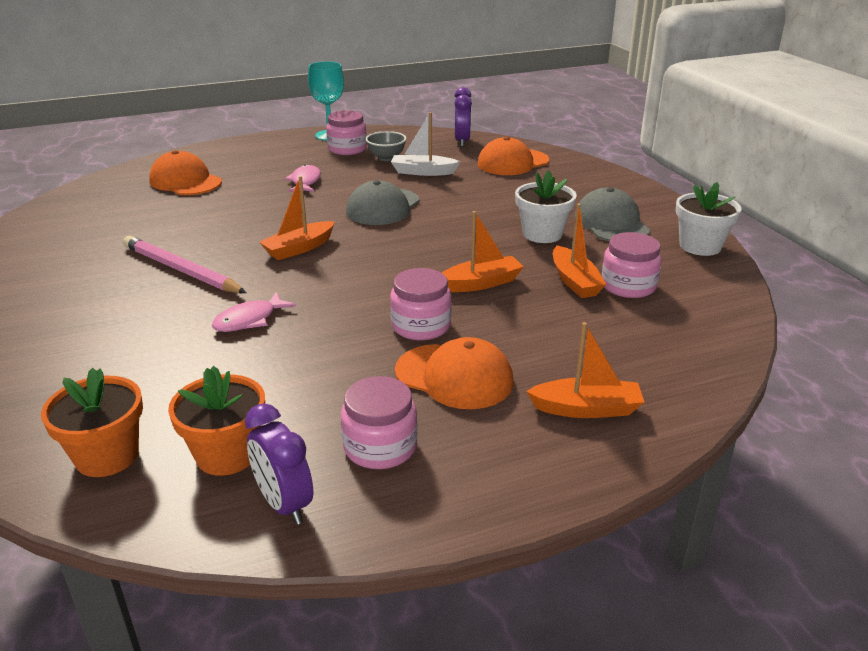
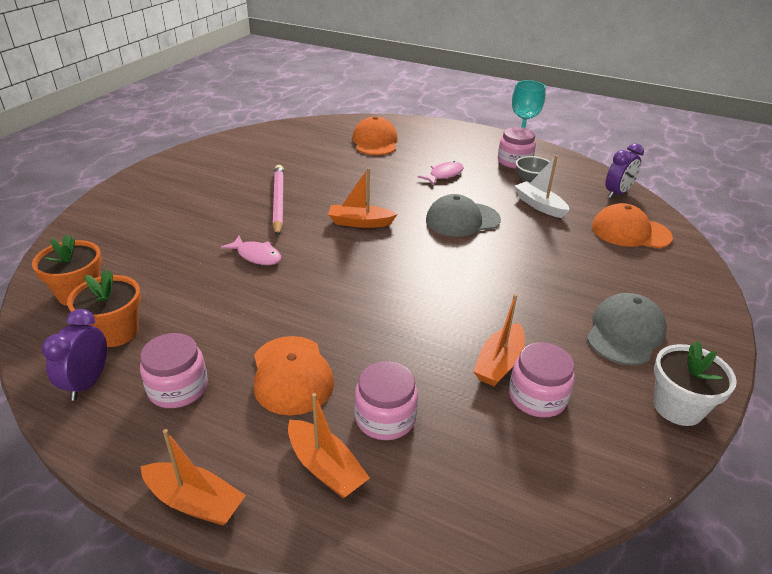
camera: 45 degrees right, 5 degrees up
pink fish [212,292,296,332] -> pink fish turned 150 degrees counterclockwise [221,236,281,265]
pink jar [390,268,452,340] -> pink jar moved to [354,361,418,440]
orange boat [441,211,524,292] -> orange boat moved to [141,429,246,525]
white flower pot [515,170,576,243] -> none

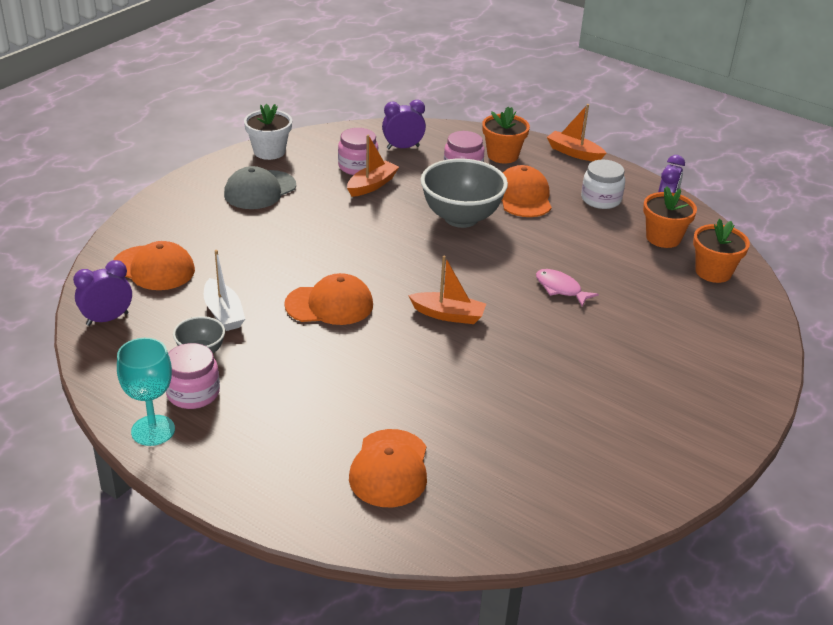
camera: 170 degrees left, 0 degrees up
pink jar [140,333,208,408] -> white jar [581,160,625,209]
pink pencil [272,165,284,237] -> none
orange boat [288,393,370,498] -> orange flower pot [482,107,530,163]
pink fish [418,161,464,185] -> none
grey cap [426,194,501,237] -> orange cap [284,273,373,325]
none -> purple clock [382,100,426,149]
none -> grey bowl [421,159,508,228]

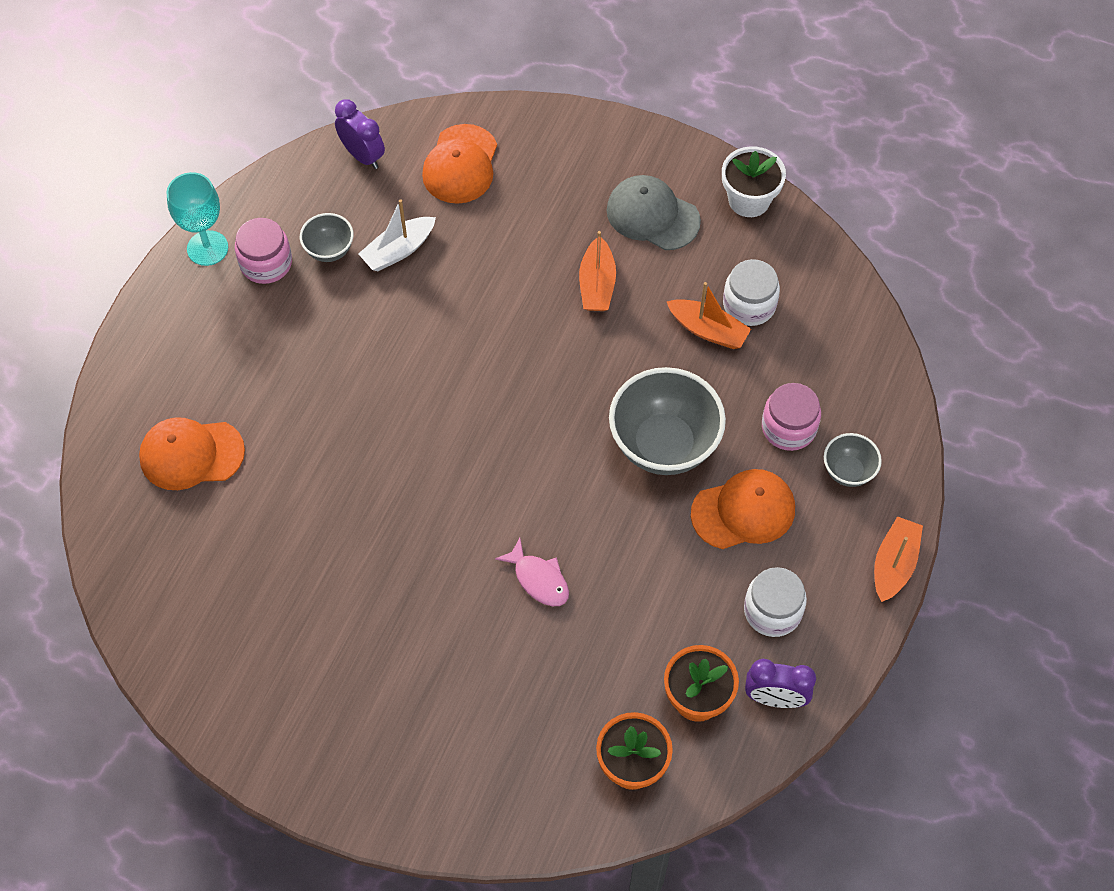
camera: 80 degrees right, 25 degrees up
orange cap [284,273,373,325] -> none
pink jar [338,128,379,175] -> white jar [723,259,780,326]
purple clock [382,100,426,149] -> none
orange boat [408,256,486,324] -> orange boat moved to [579,231,616,311]
orange flower pot [482,107,530,163] -> grey bowl [824,433,882,487]
pink fish [536,269,599,307] -> pink fish turned 105 degrees clockwise [495,538,569,606]

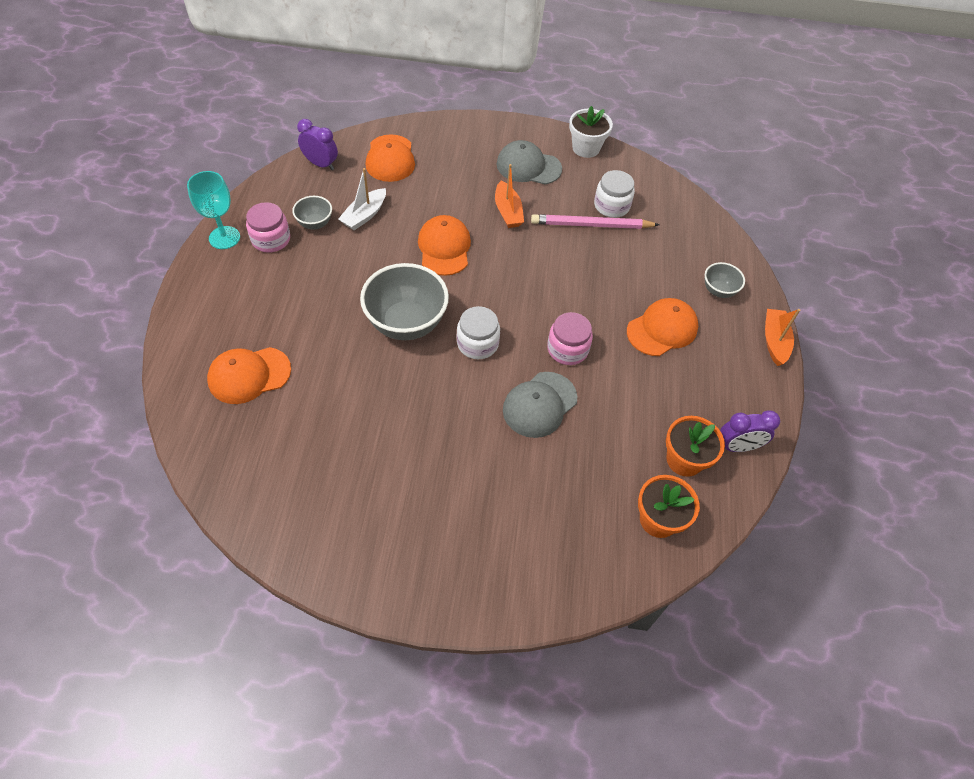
camera: 20 degrees left, 5 degrees down
pink fish [495,538,569,606] -> grey cap [503,372,578,438]
grey bowl [609,367,726,475] -> grey bowl moved to [360,263,449,340]
orange boat [667,282,751,349] -> pink pencil [531,214,659,229]
white jar [744,567,807,637] -> white jar moved to [457,306,500,359]
pink jar [762,383,821,451] -> pink jar moved to [547,312,593,365]
none -> orange cap [418,215,471,276]

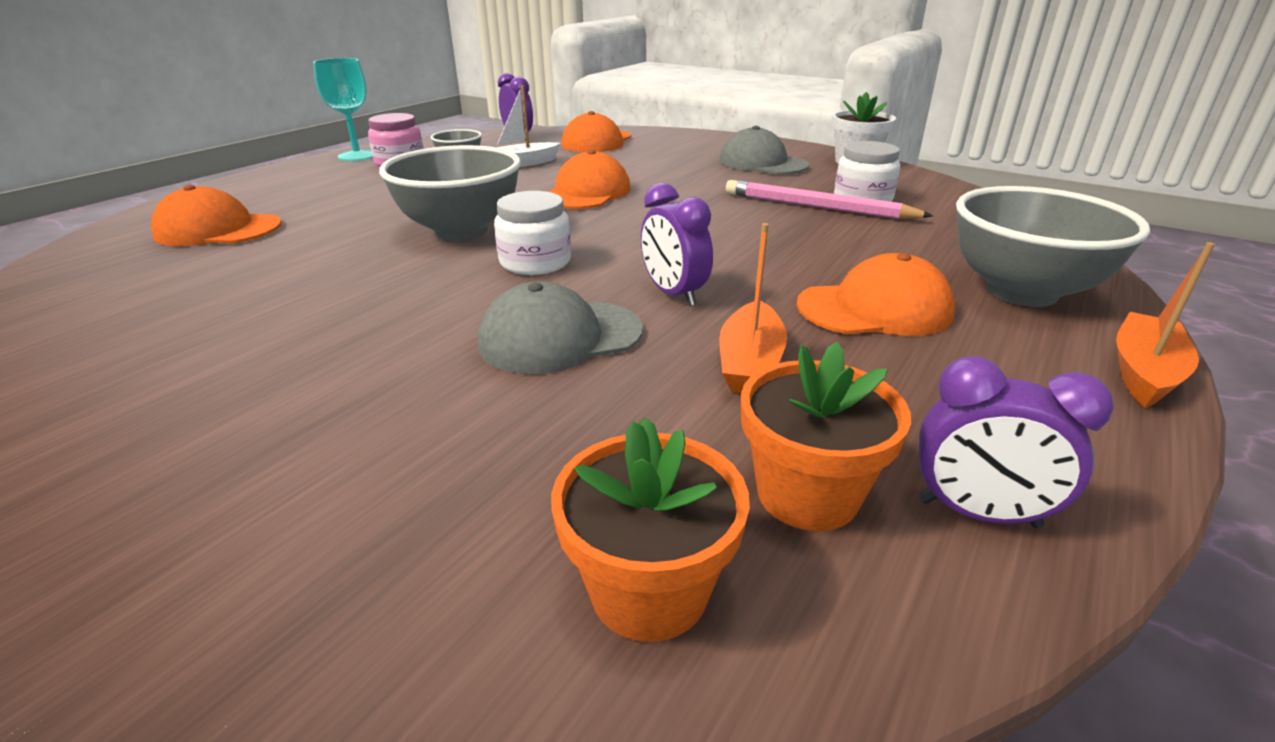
camera: 30 degrees right, 25 degrees down
orange boat [495,164,524,228] -> orange boat moved to [719,223,787,393]
pink jar [547,312,593,365] -> purple clock [641,183,713,306]
grey bowl [705,262,745,298] -> grey bowl [956,186,1150,307], size x2.01

